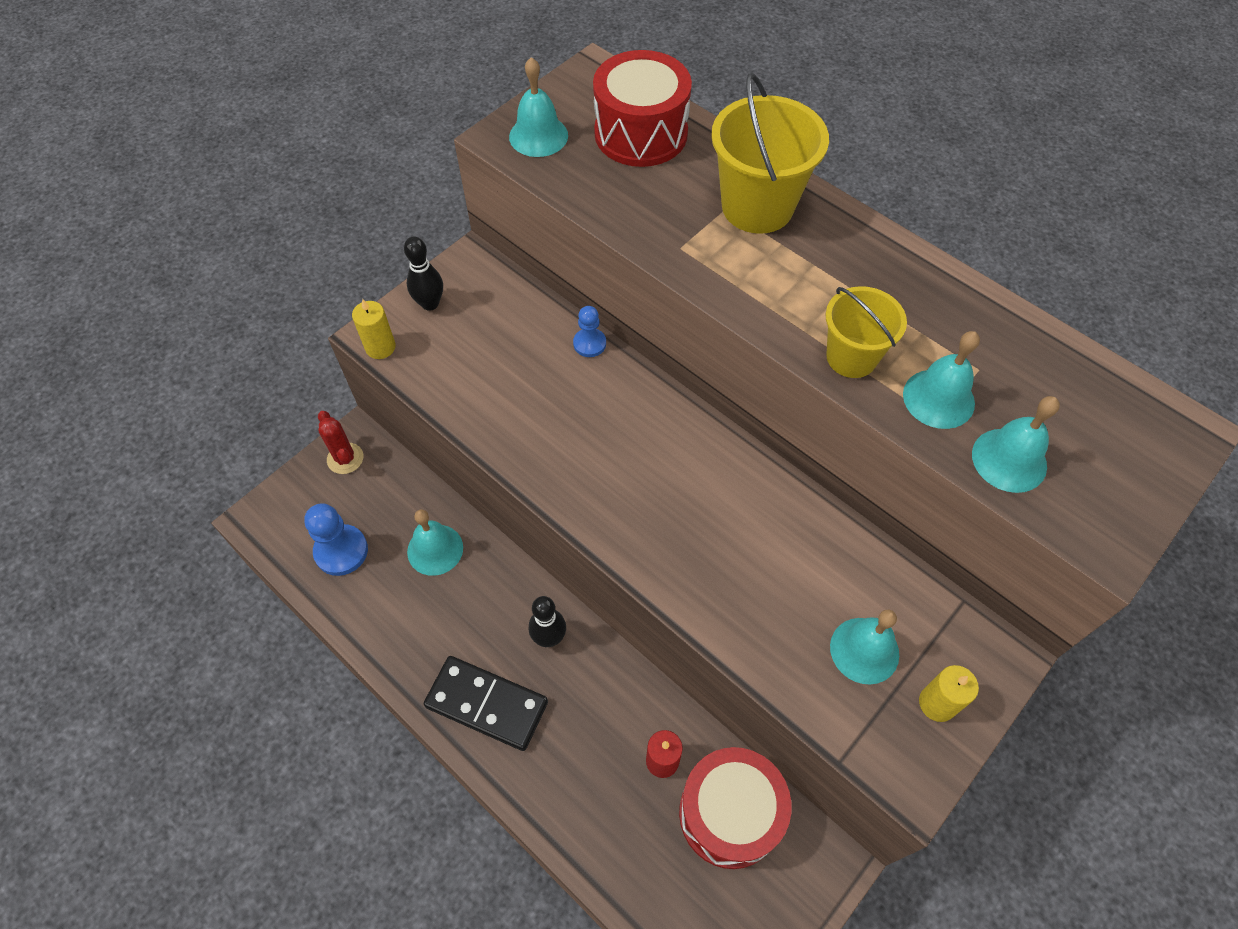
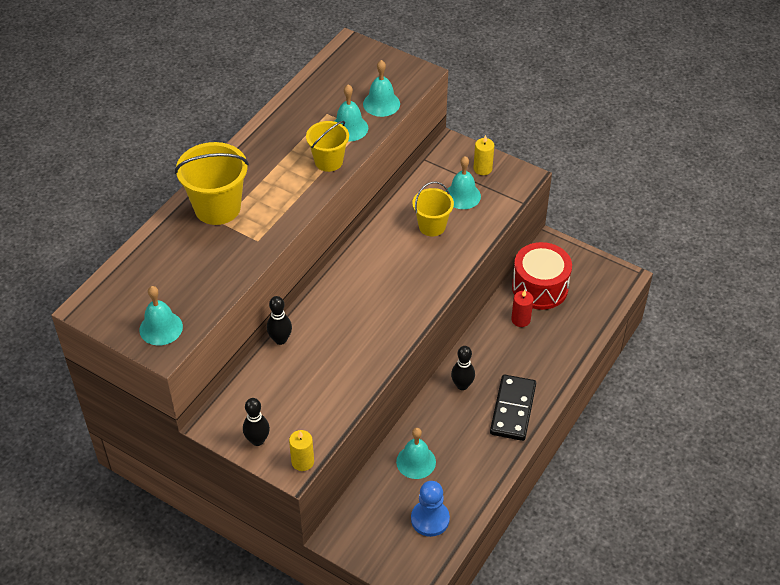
camera: 100 degrees left, 10 degrees down
red cactus [318,411,363,474] -> none
blue pawn [573,306,606,357] -> black bowling pin [267,296,292,345]
red drum [593,50,692,167] -> none
none -> yellow bucket [412,182,454,236]

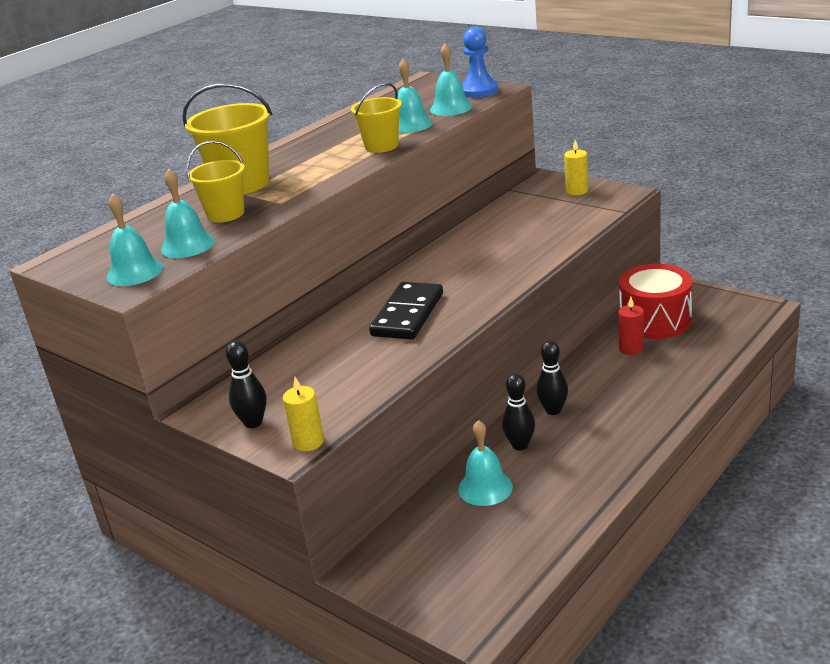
camera: 10 degrees right, 20 degrees down
black bowling pin [267,296,292,345] -> black bowling pin moved to [502,373,535,450]
blue pawn [411,481,450,537] -> blue pawn moved to [462,27,499,98]
yellow bucket [412,182,454,236] -> yellow bucket moved to [186,141,245,223]
turquoise bell [446,156,481,209] -> turquoise bell moved to [161,168,215,258]
black domino [490,374,536,441] -> black domino moved to [369,282,443,340]

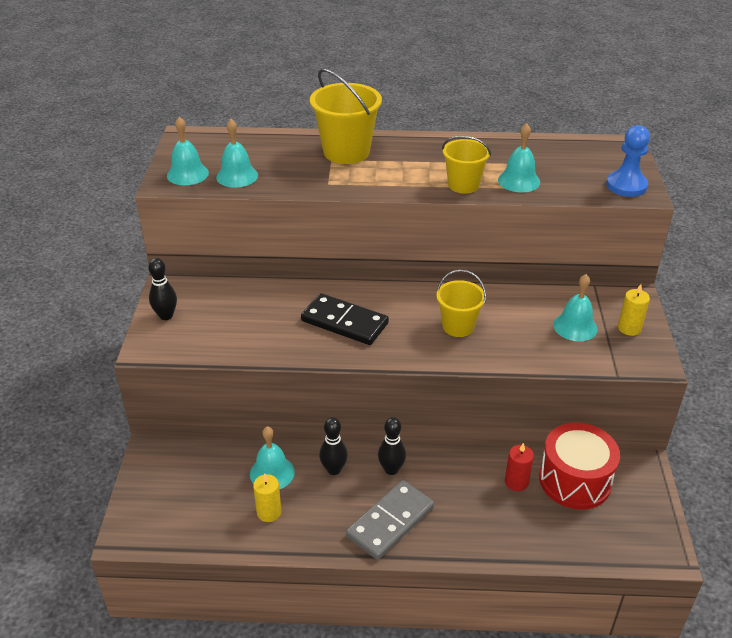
camera: 50 degrees right, 10 degrees up
yellow bucket [186,141,245,223] -> yellow bucket moved to [436,270,486,337]
yellow candle [283,377,324,451] -> yellow candle moved to [253,473,282,522]
black domino [369,282,443,340] -> black domino turned 45 degrees clockwise [301,293,389,345]
turquoise bell [430,44,472,116] -> turquoise bell moved to [553,274,598,341]
none -> grey domino [346,480,434,560]

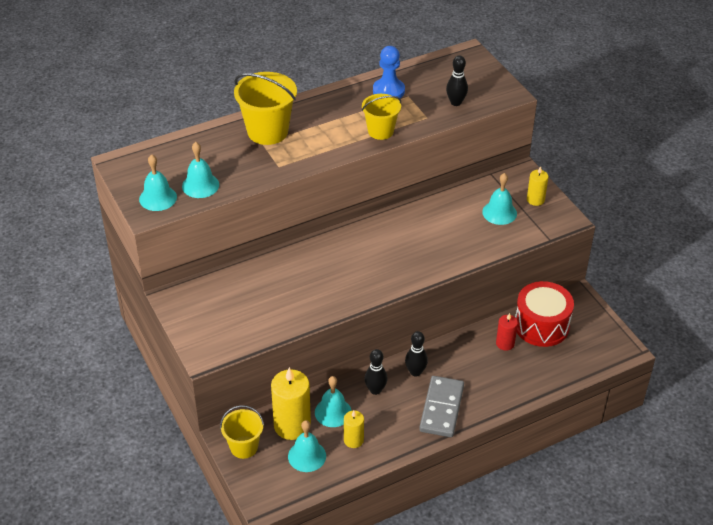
camera: 30 degrees left, 5 degrees up
black bowling pin [148,258,177,320] -> black bowling pin moved to [446,55,468,106]
black domino [301,293,389,345] -> none
yellow bucket [436,270,486,337] -> yellow bucket moved to [220,405,264,459]
turquoise bell [498,123,540,192] -> turquoise bell moved to [288,420,326,472]
blue pawn [606,125,650,197] -> blue pawn moved to [373,46,405,98]
none -> yellow candle [271,367,311,440]

